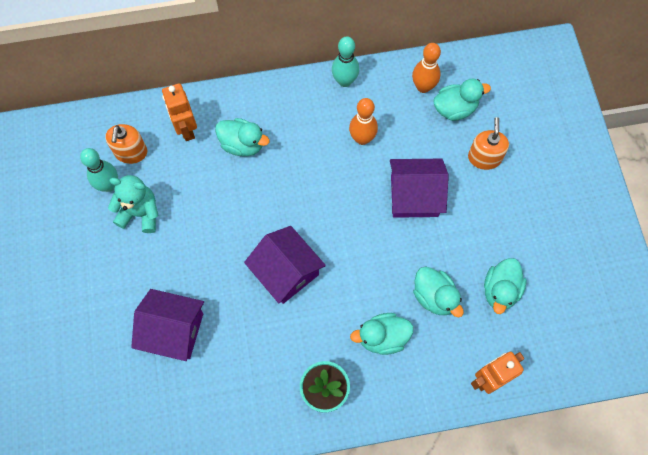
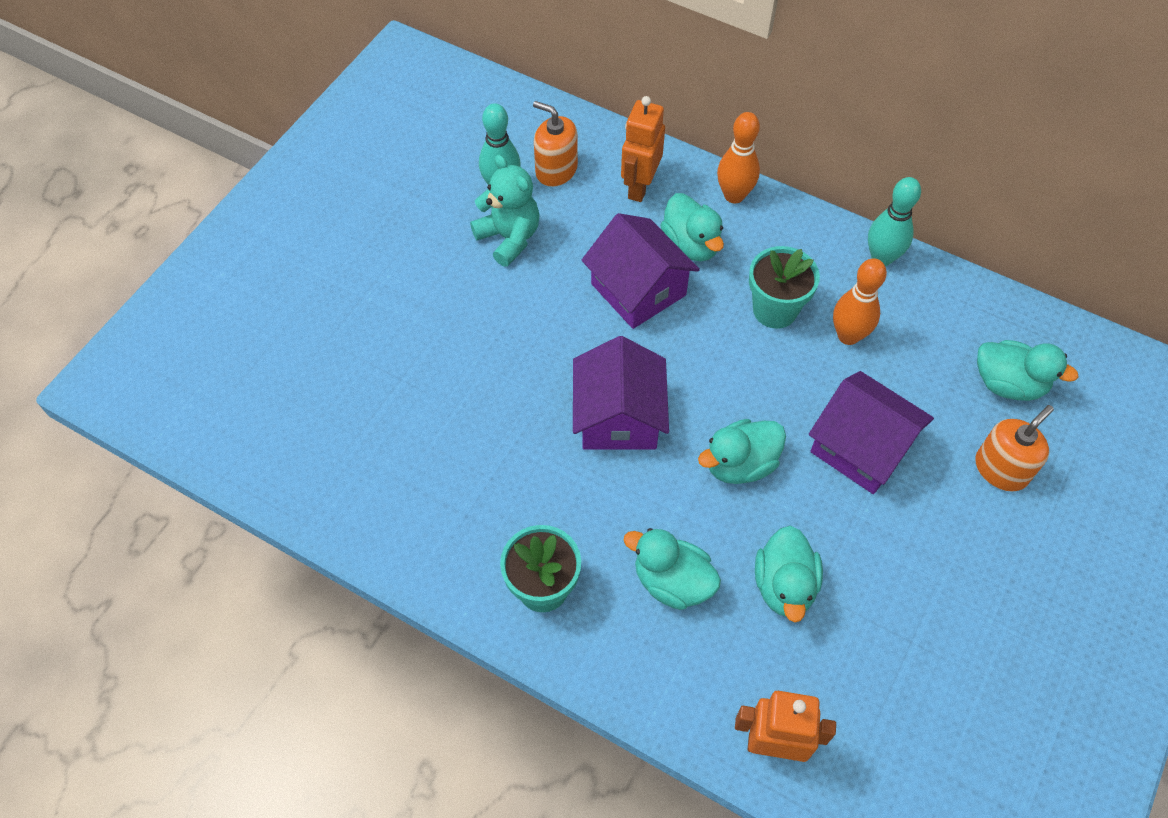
camera: 40 degrees right, 10 degrees down
orange soap dispenser [105,124,147,164] -> orange soap dispenser turned 75 degrees clockwise [533,101,578,187]
purple house [131,289,204,361] -> purple house moved to [582,213,700,329]
orange bowling pin [412,43,441,93] -> orange bowling pin moved to [717,112,760,203]
turquoise duck [484,258,527,314] -> turquoise duck moved to [698,419,786,484]
none -> turquoise flower pot [749,246,820,329]

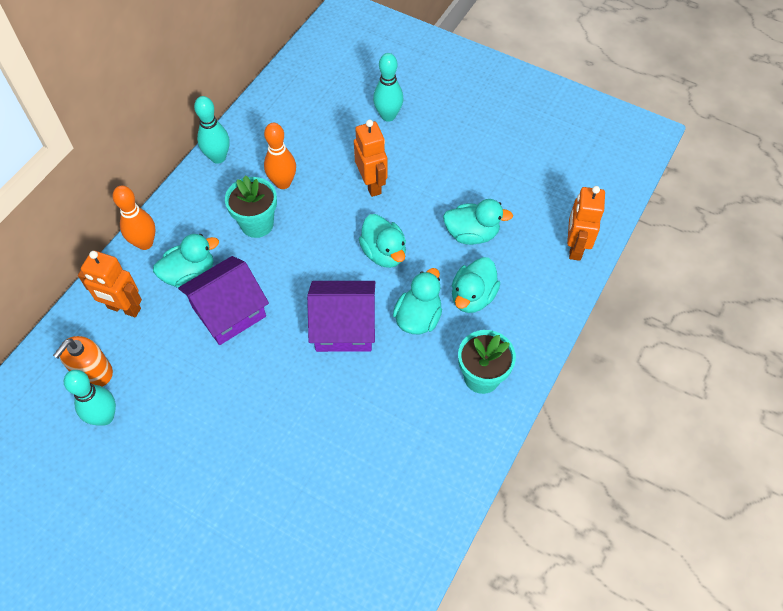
camera: 90 degrees left, 0 degrees up
turquoise teddy bear [470,154,540,267] -> none
purple house [809,371,934,494] -> orange robot [354,119,388,197]
orange soap dispenser [975,405,1054,492] -> turquoise bowling pin [373,53,404,122]
turquoise duck [977,340,1079,401] -> turquoise duck moved to [393,268,442,334]

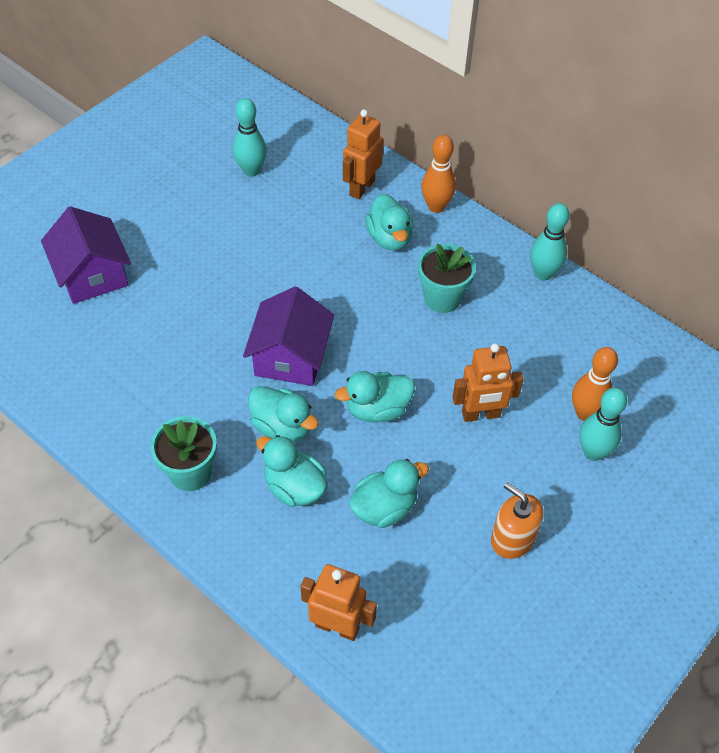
camera: 100 degrees right, 5 degrees down
orange soap dispenser [53,336,113,387] -> orange soap dispenser moved to [491,482,544,559]
purple house [178,256,269,345] -> purple house moved to [41,207,131,304]
orange bowling pin [264,123,296,189] -> orange bowling pin moved to [572,347,618,421]
turquoise duck [443,199,513,245] -> turquoise duck turned 135 degrees counterclockwise [349,459,429,528]

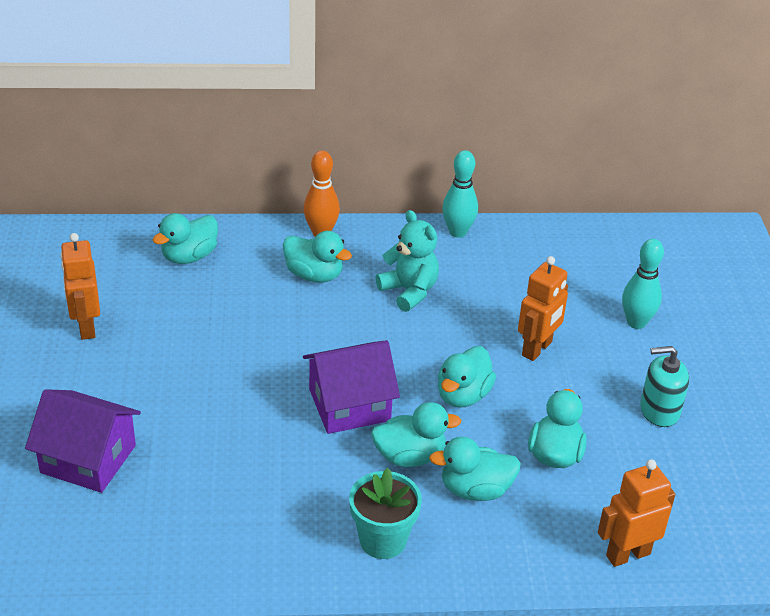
camera: 45 degrees left, 15 degrees down
turquoise bowling pin [233,98,267,177] -> none
purple house [243,287,334,386] -> purple house turned 75 degrees counterclockwise [303,340,400,434]
orange robot [343,109,383,200] -> orange robot moved to [60,233,100,340]
turquoise flower pot [418,244,476,313] -> turquoise teddy bear [376,210,439,312]
orange soap dispenser [491,482,544,559] -> turquoise soap dispenser [640,346,689,427]
orange bowling pin [572,347,618,421] -> none
none -> turquoise duck [153,213,218,264]

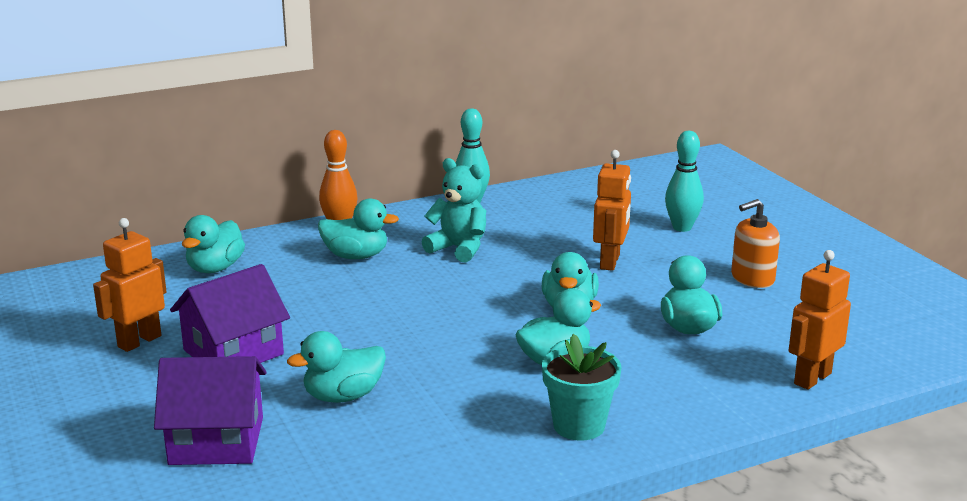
camera: 20 degrees left, 15 degrees down
orange robot [60,233,100,340] -> orange robot turned 75 degrees clockwise [93,218,167,352]
purple house [303,340,400,434] -> purple house moved to [170,264,290,363]
turquoise duck [429,437,521,501] -> turquoise duck moved to [287,331,386,403]
turquoise soap dispenser [640,346,689,427] -> orange soap dispenser [731,199,780,288]

